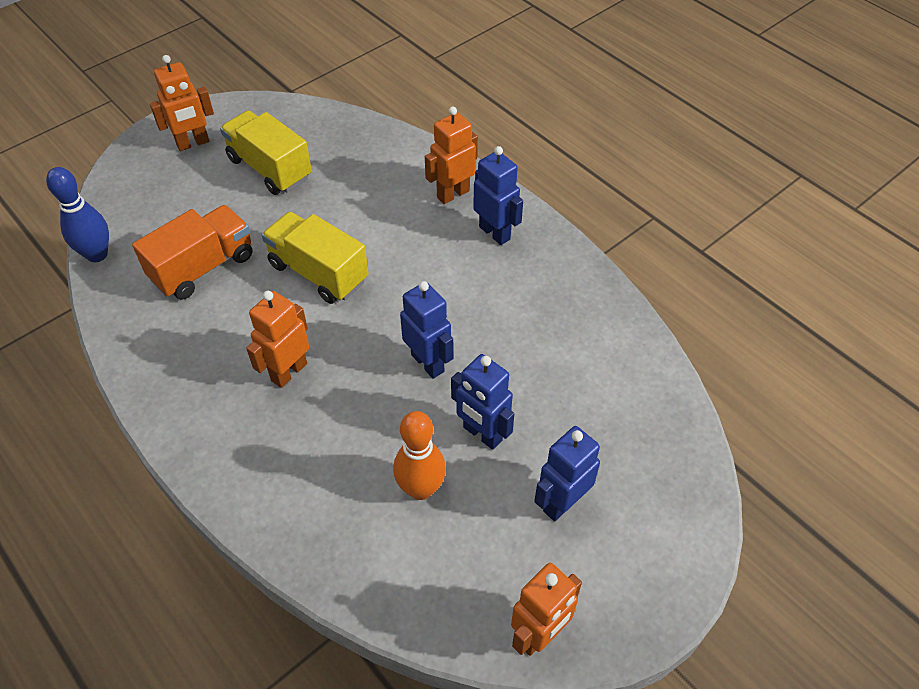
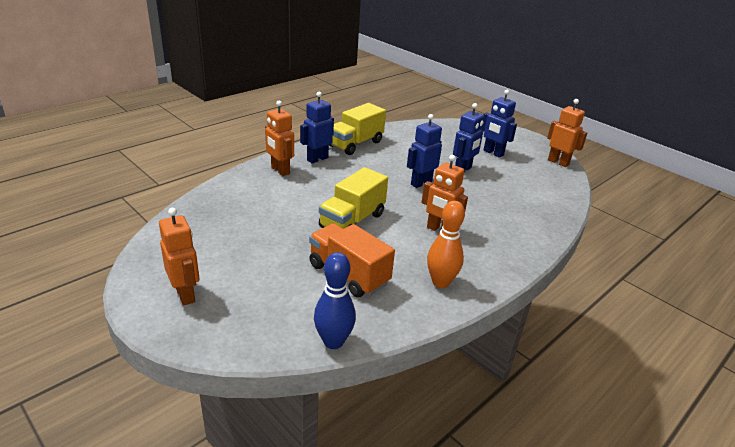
camera: 95 degrees left, 20 degrees down
yellow truck [220,110,312,195] -> yellow truck moved to [329,103,386,155]
orange bowling pin [393,411,446,500] -> orange bowling pin moved to [427,201,465,288]

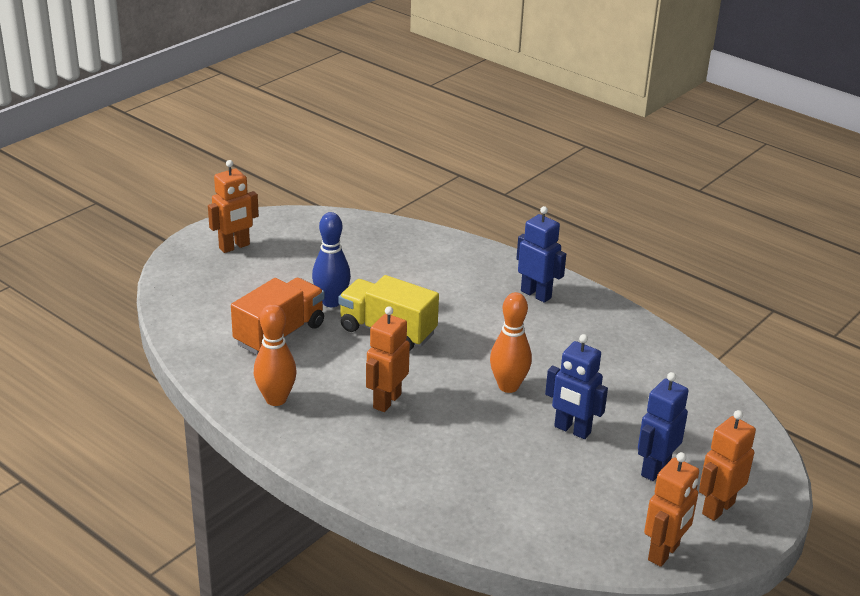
camera: 85 degrees right, 0 degrees up
orange robot [265,101,294,176] -> orange robot moved to [699,410,756,521]
blue bowling pin [314,252,356,349] -> blue bowling pin moved to [312,212,351,307]
yellow truck [329,103,386,155] -> none
blue robot [407,114,442,188] -> orange bowling pin [490,292,532,393]

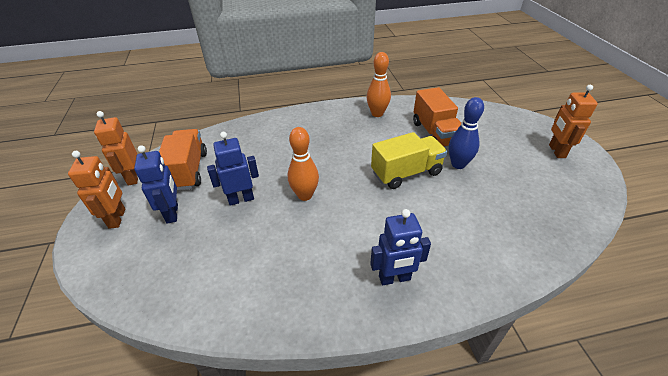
camera: 130 degrees right, 10 degrees up
orange robot [366,306,410,412] -> none
none -> orange truck [159,129,207,190]

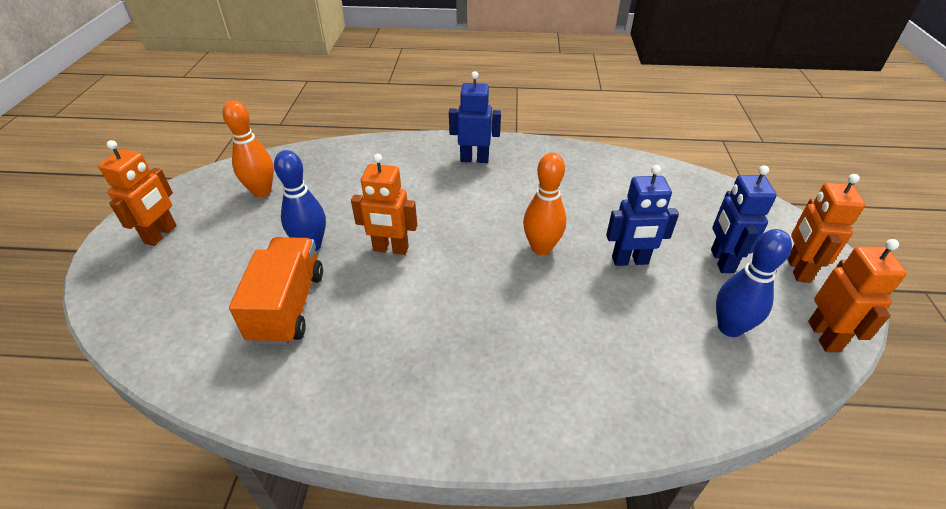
camera: 165 degrees left, 0 degrees up
orange truck [159,129,207,190] -> blue bowling pin [716,229,792,337]
orange bowling pin [367,52,391,117] -> orange bowling pin moved to [223,100,274,197]
yellow truck [371,132,447,189] -> orange robot [351,154,417,255]

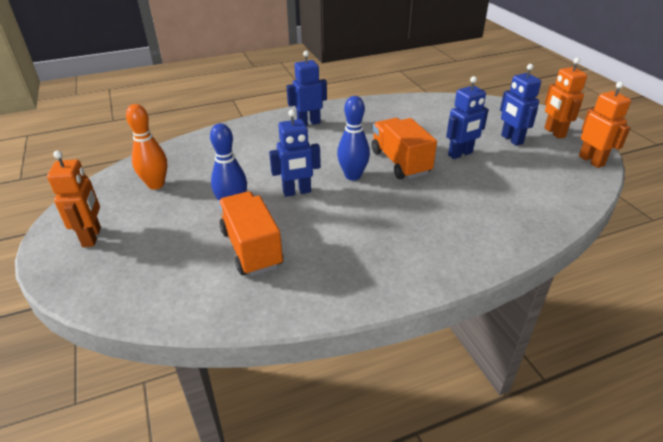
camera: 25 degrees left, 5 degrees down
orange robot [351,154,417,255] -> blue robot [269,110,321,197]
orange bowling pin [523,153,566,255] -> orange truck [371,118,437,179]
blue bowling pin [716,229,792,337] -> blue bowling pin moved to [337,96,370,181]

